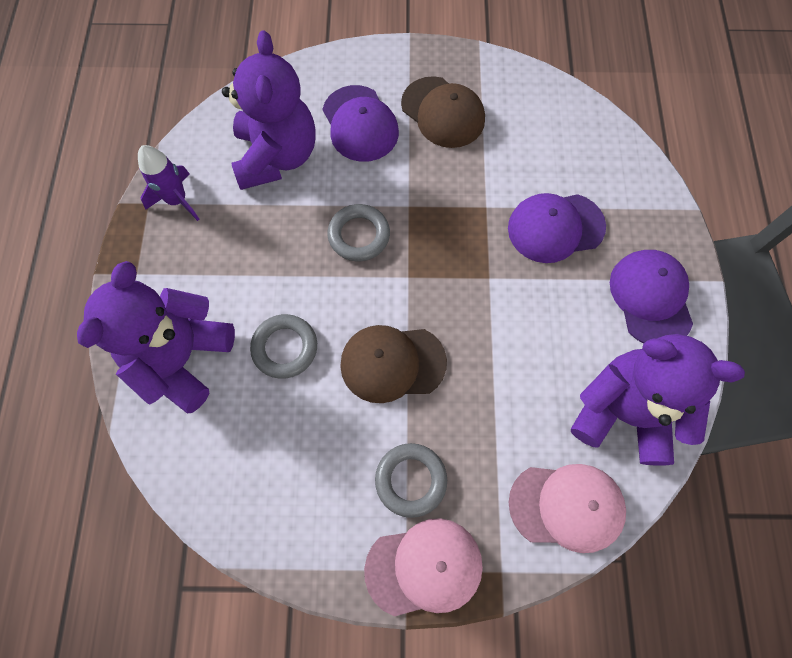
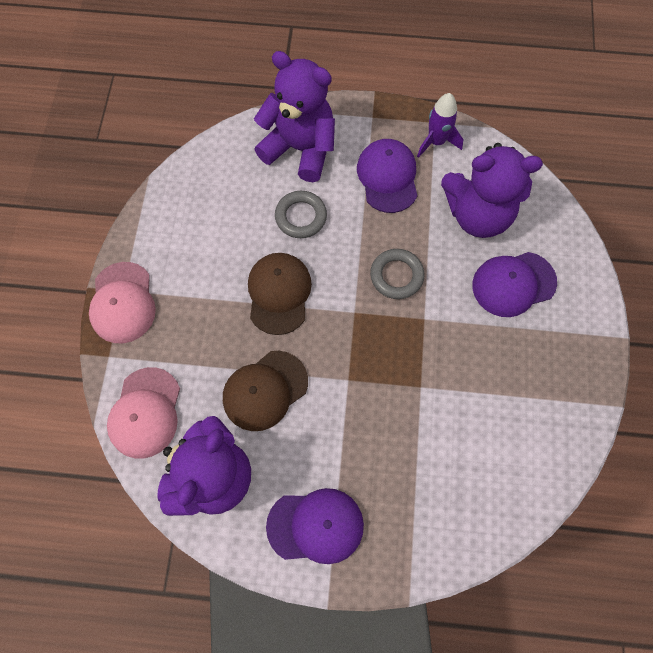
camera: 95 degrees right, 0 degrees up
grey ring [375,443,447,518] -> none
brown cap [401,76,485,148] -> brown cap moved to [223,351,308,431]
purple cap [508,193,606,263] -> purple cap moved to [357,139,417,213]

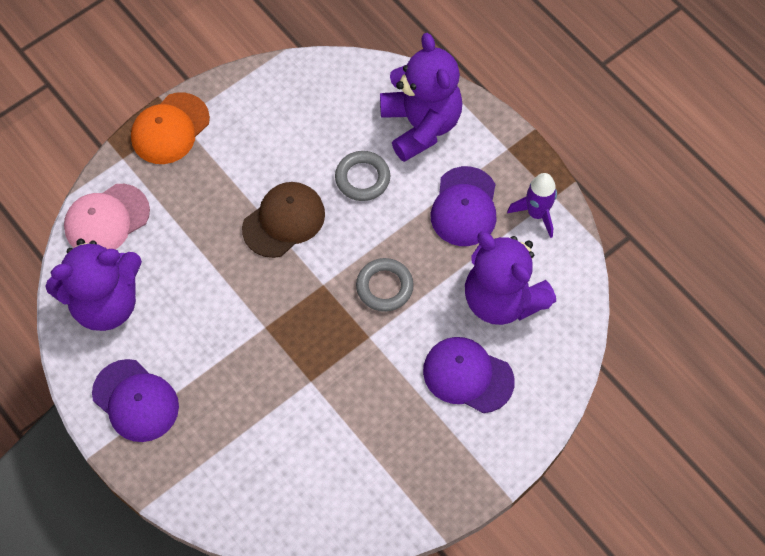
camera: 45 degrees right, 5 degrees down
pink cap [89,262,156,343] -> orange cap [131,93,210,164]
brown cap [223,351,308,431] -> none
purple cap [357,139,417,213] -> purple cap turned 150 degrees clockwise [431,166,496,246]

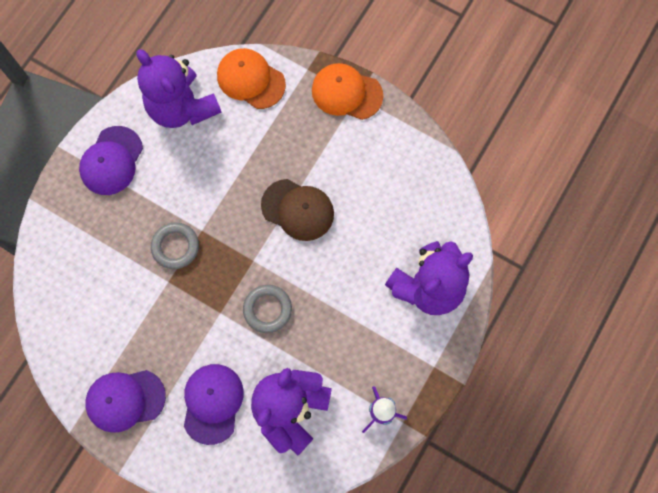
camera: 70 degrees right, 10 degrees up
pink cap [64,184,150,250] -> orange cap [217,48,286,109]
grey ring [335,151,390,201] -> grey ring moved to [151,222,199,269]
purple cap [431,166,496,246] -> purple cap moved to [85,370,166,433]

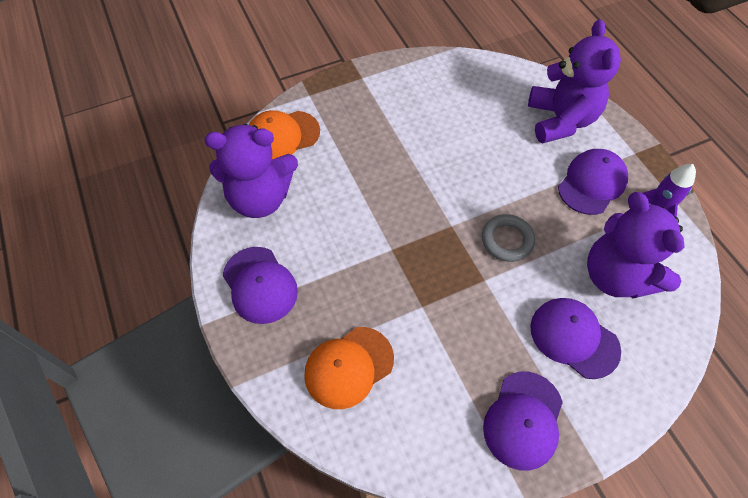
camera: 55 degrees left, 15 degrees down
grey ring [151,222,199,269] -> none
brown cap [261,179,334,241] -> none
orange cap [312,63,383,120] -> orange cap moved to [304,327,394,409]
none -> purple cap [558,149,628,215]

